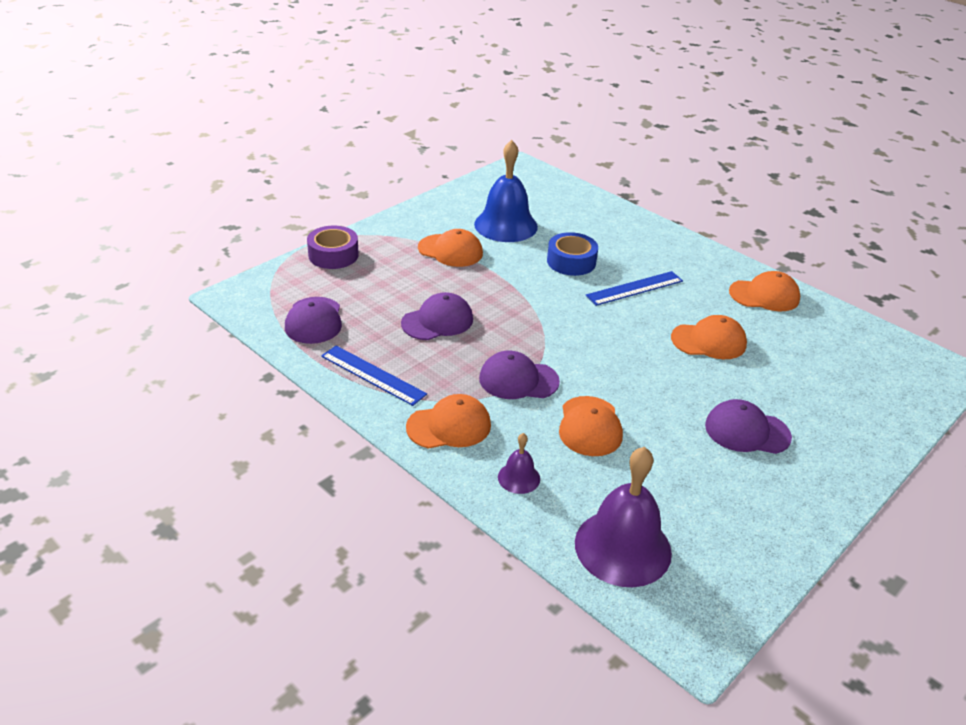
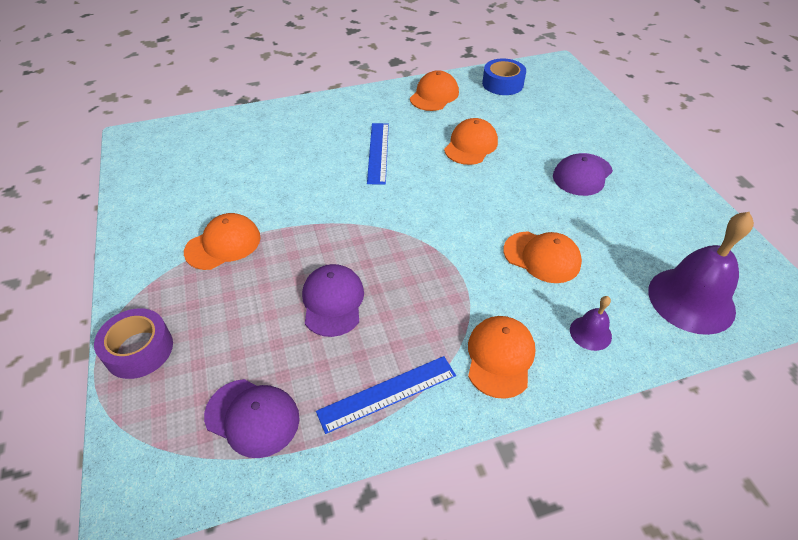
camera: 60 degrees left, 10 degrees up
blue bell [474,140,538,242] -> none
purple cap [479,351,560,399] -> none
blue tape [547,232,598,276] -> blue tape moved to [482,58,526,95]

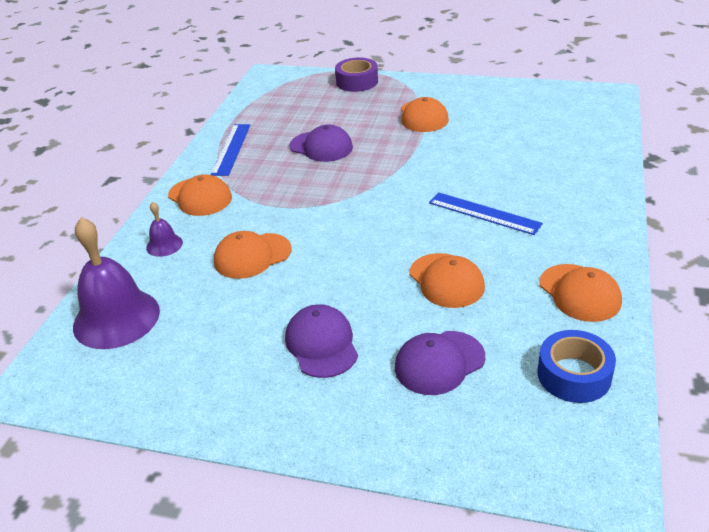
camera: 125 degrees right, 10 degrees down
purple cap [204,379,300,458] -> purple cap moved to [395,331,485,395]

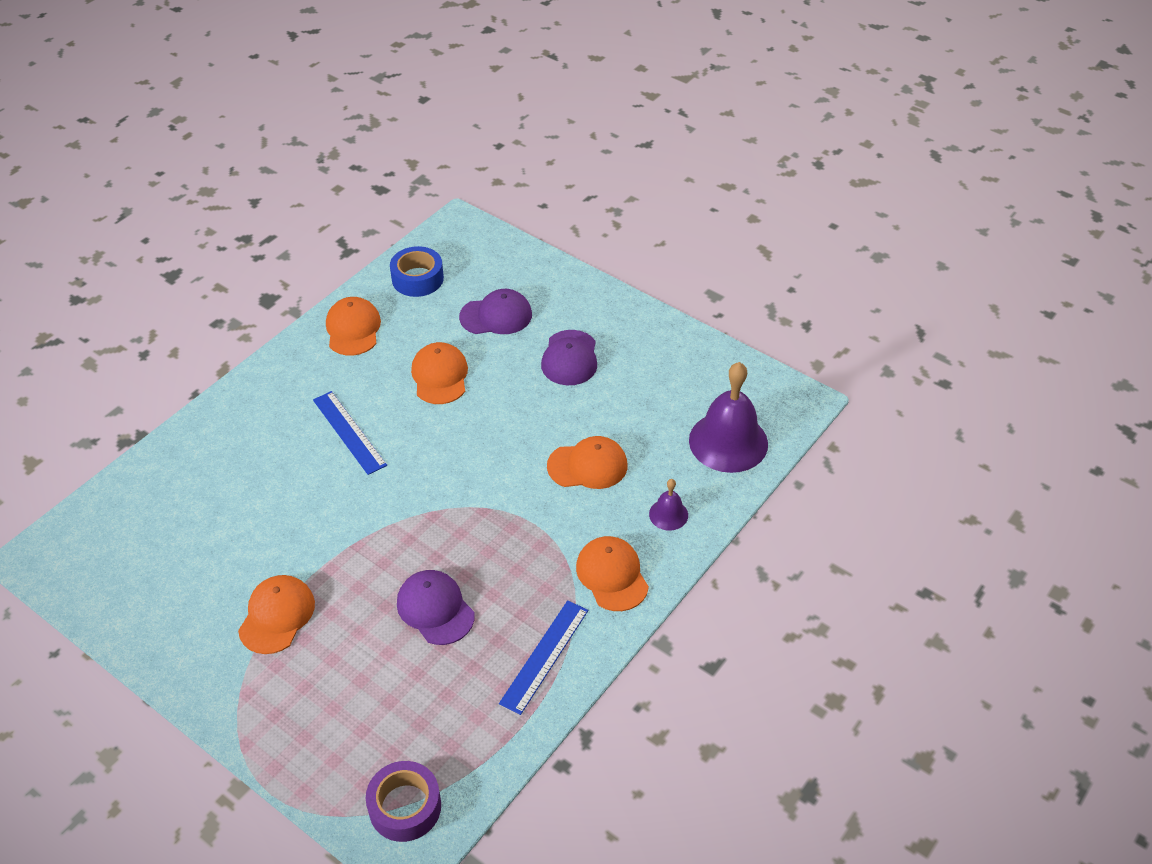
camera: 160 degrees left, 10 degrees up
purple tape [335,58,378,92] -> purple tape moved to [366,761,441,842]

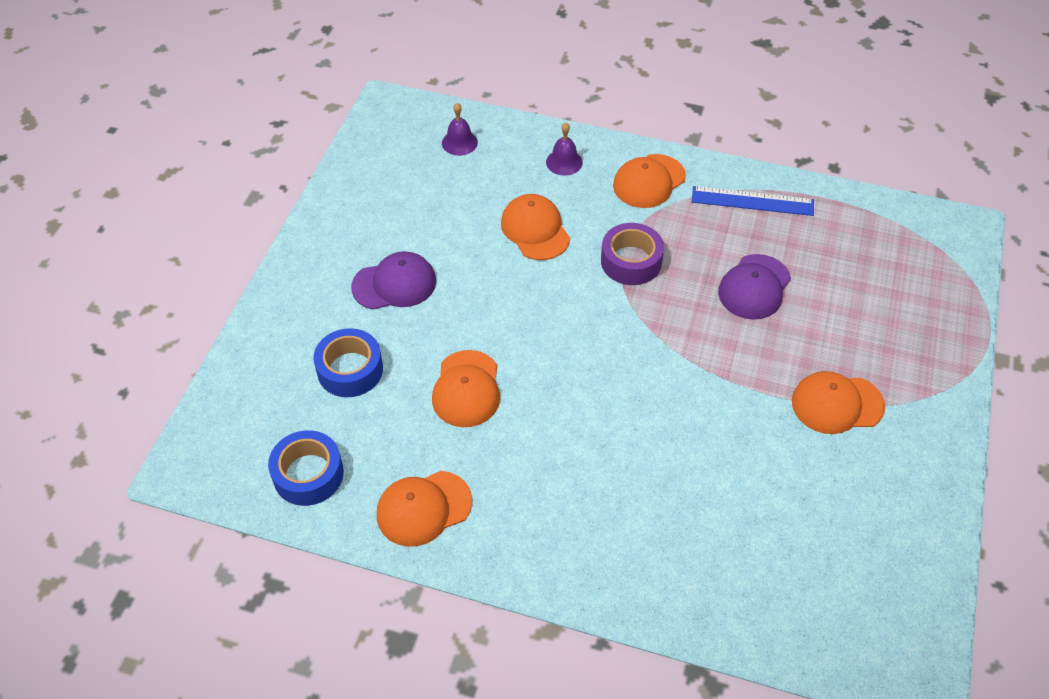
camera: 110 degrees left, 5 degrees up
blue ruler [313,391,387,475] -> none
purple tape [366,761,441,842] -> purple tape moved to [601,223,664,285]
orange cap [411,342,468,404] -> orange cap turned 60 degrees counterclockwise [432,350,500,427]
purple cap [459,289,532,334] -> blue tape [313,328,383,397]
purple bell [689,362,768,473] -> purple bell [442,103,478,156], size x0.47

